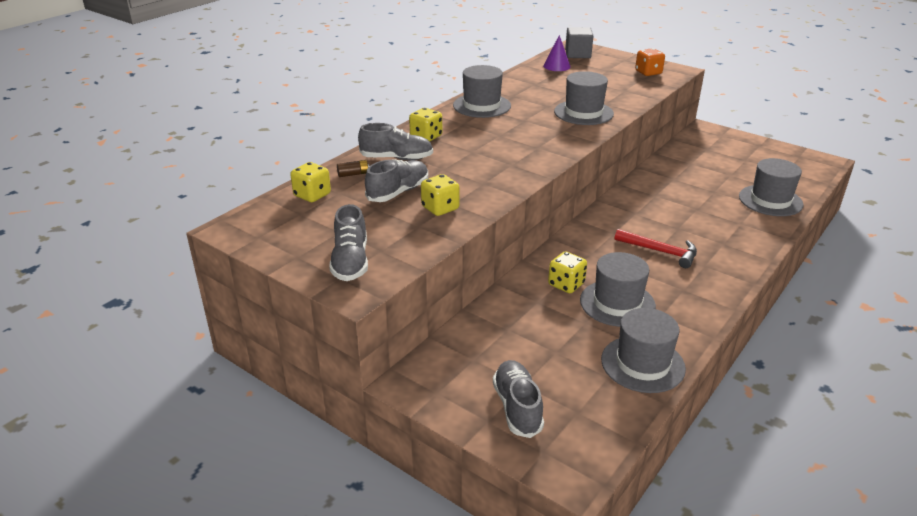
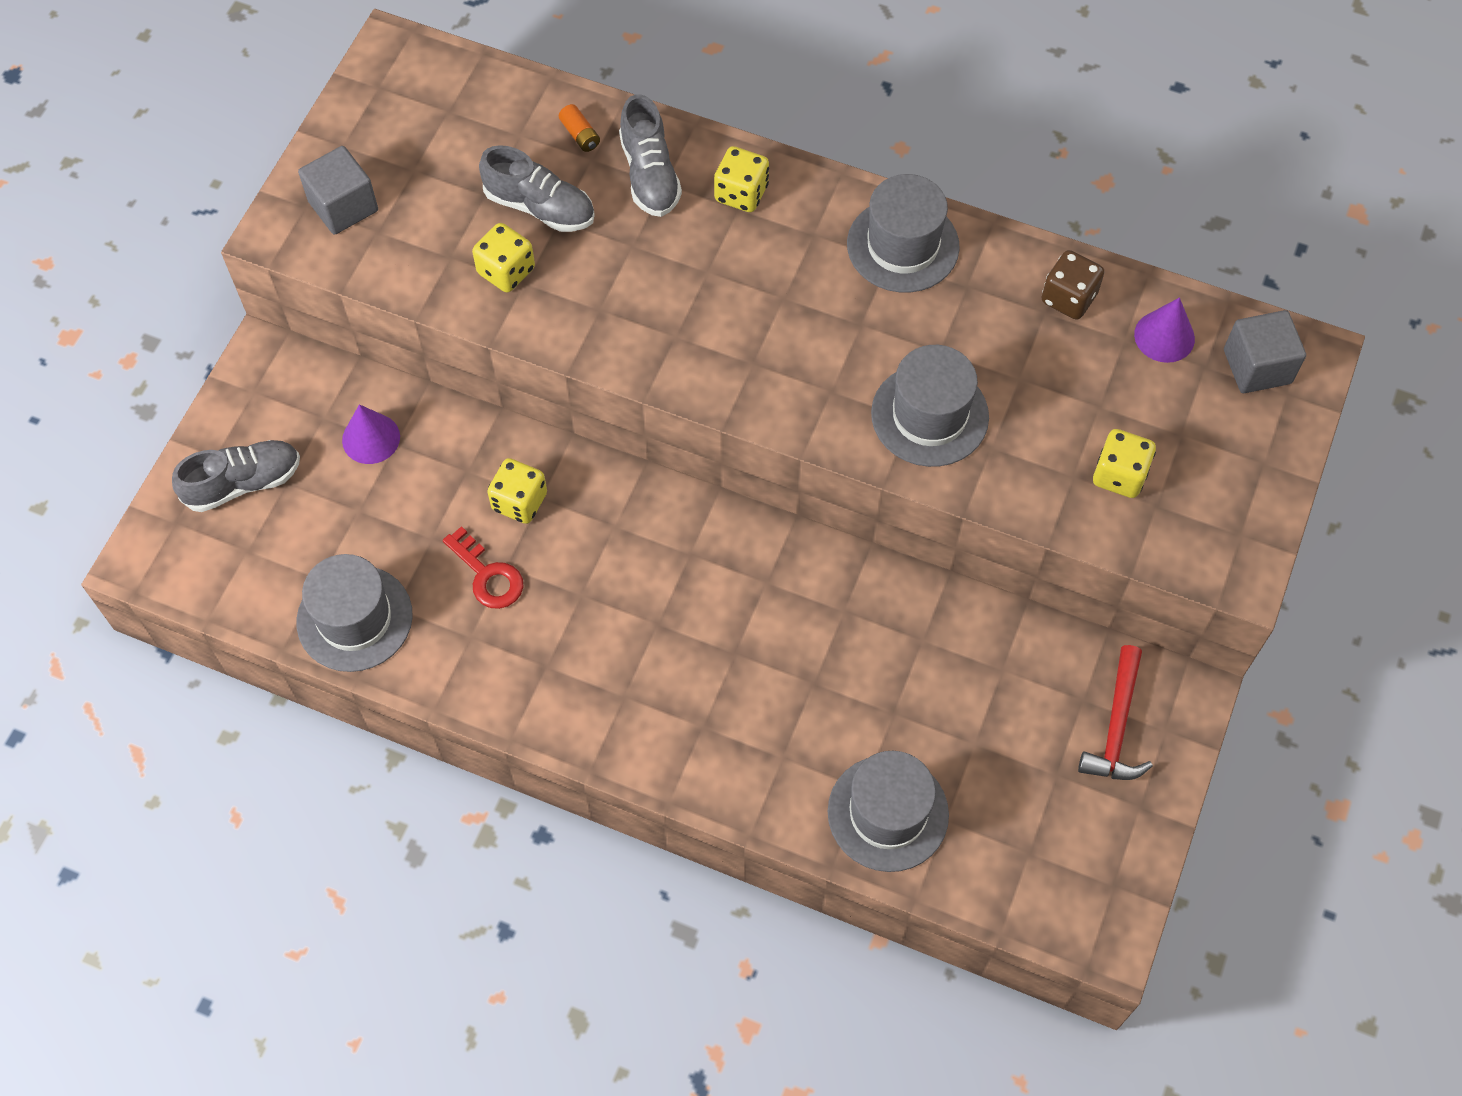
camera: 75 degrees right, 30 degrees up
yellow dice [290,162,331,202] -> yellow dice moved to [1093,429,1156,498]
grey shoe [329,204,368,281] -> grey cube [298,146,378,235]
brown battery [337,160,369,177] -> orange battery [559,104,600,152]
grey hat [580,252,656,327] -> red key [443,526,523,609]
red hammer [615,229,697,268] -> red hammer moved to [1078,645,1153,780]
orange dice [635,48,665,76] -> none
none -> purple cone [342,404,400,464]
none -> brown dice [1041,250,1104,320]

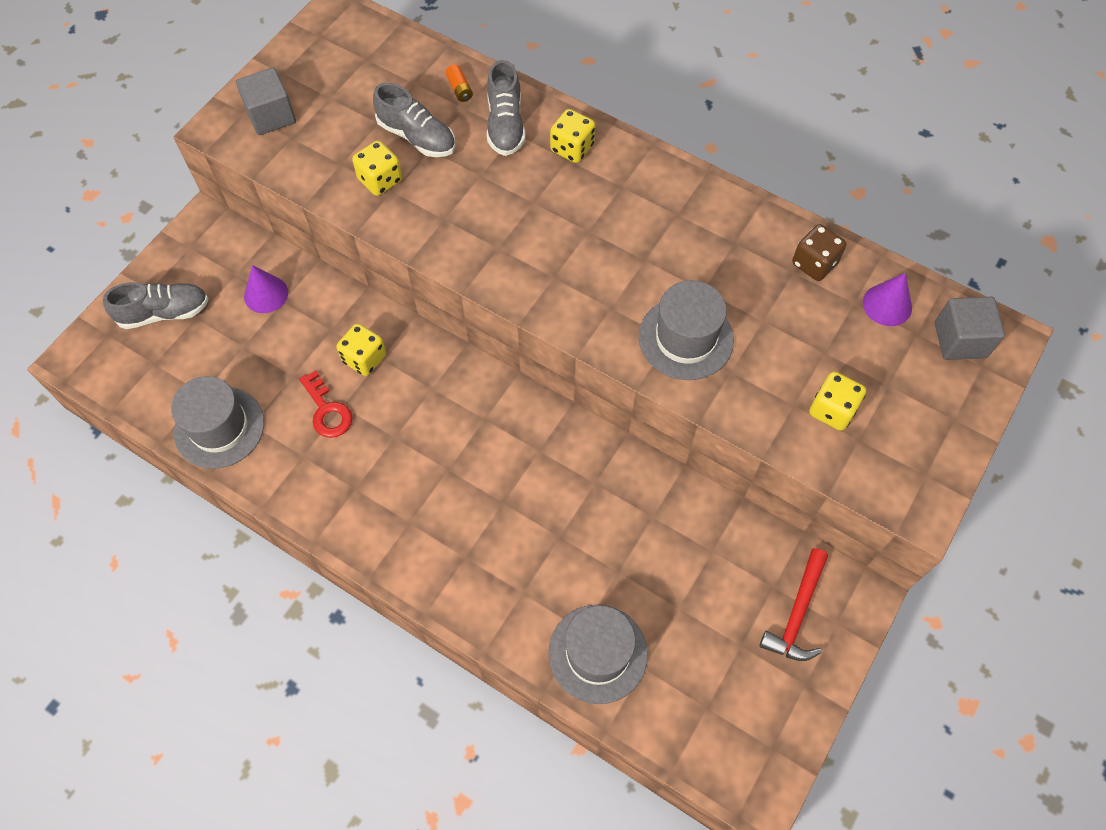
camera: 10 degrees right, 0 degrees up
grey hat [847,174,960,292] -> none

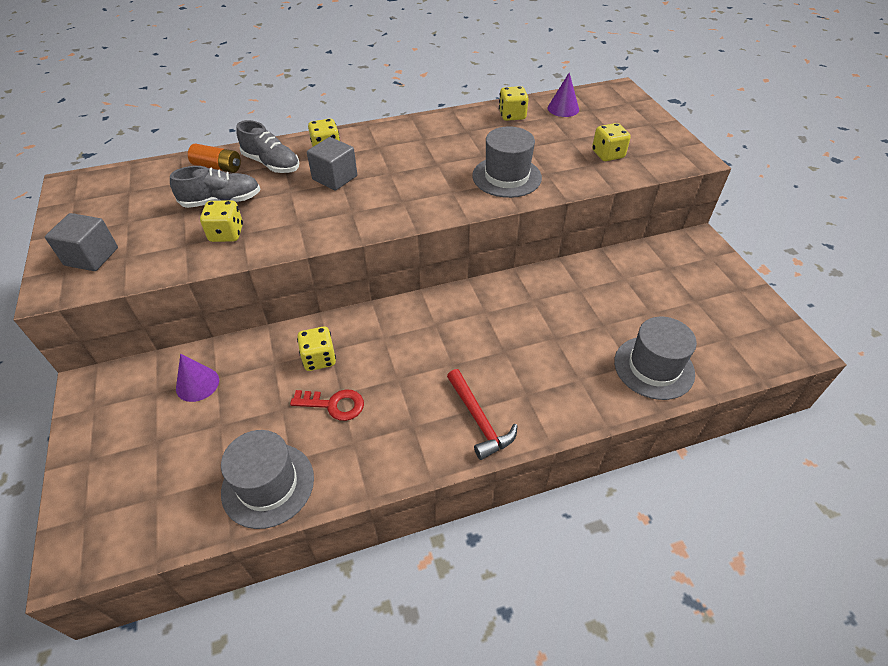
camera: 50 degrees left, 15 degrees down
grey shoe [103,282,209,329] -> none
orange battery [445,64,473,102] -> orange battery [188,144,241,173], size x1.58
red hammer [759,548,828,661] -> red hammer moved to [447,369,518,460]
brown dice [792,224,847,281] -> yellow dice [499,86,529,121]
grey cube [935,297,1005,360] -> grey cube moved to [307,137,357,191]

